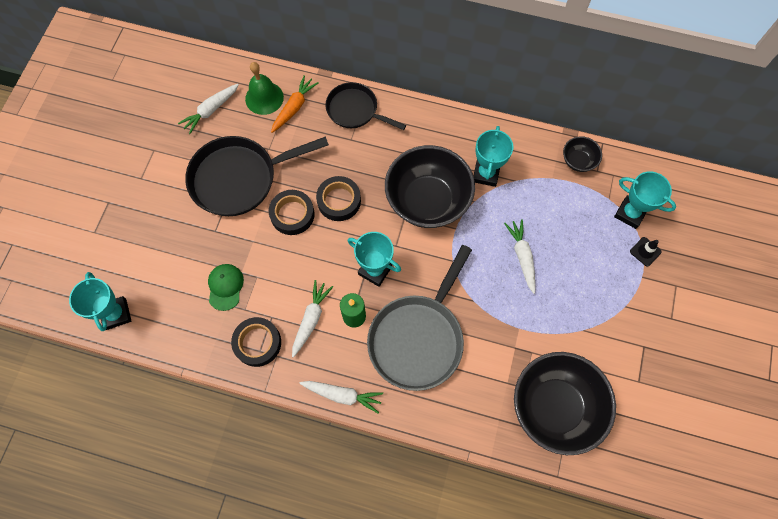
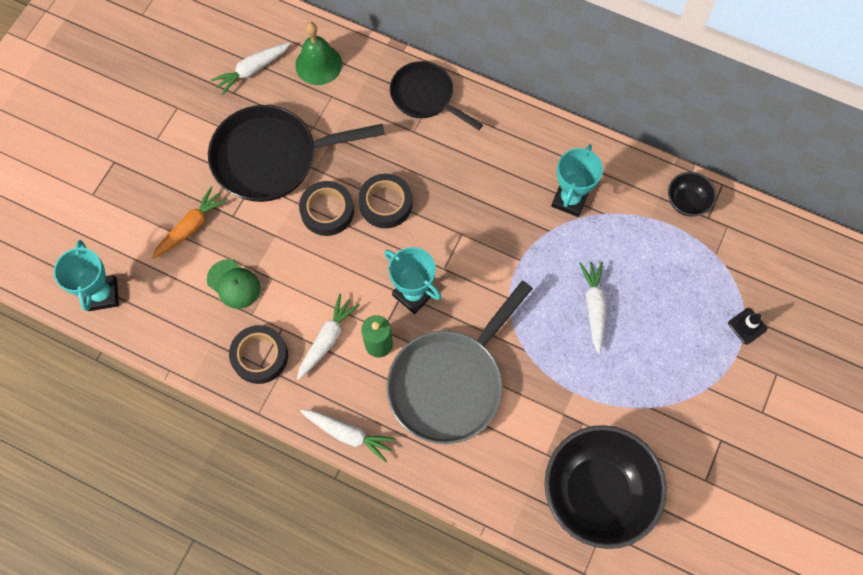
camera: 10 degrees right, 0 degrees up
green cap [208,264,244,311] -> green cap turned 120 degrees clockwise [207,259,260,309]
orange carrot [271,75,319,133] -> orange carrot moved to [152,186,227,259]
black bowl [385,145,475,228] -> none
turquoise trophy [614,171,676,229] -> none

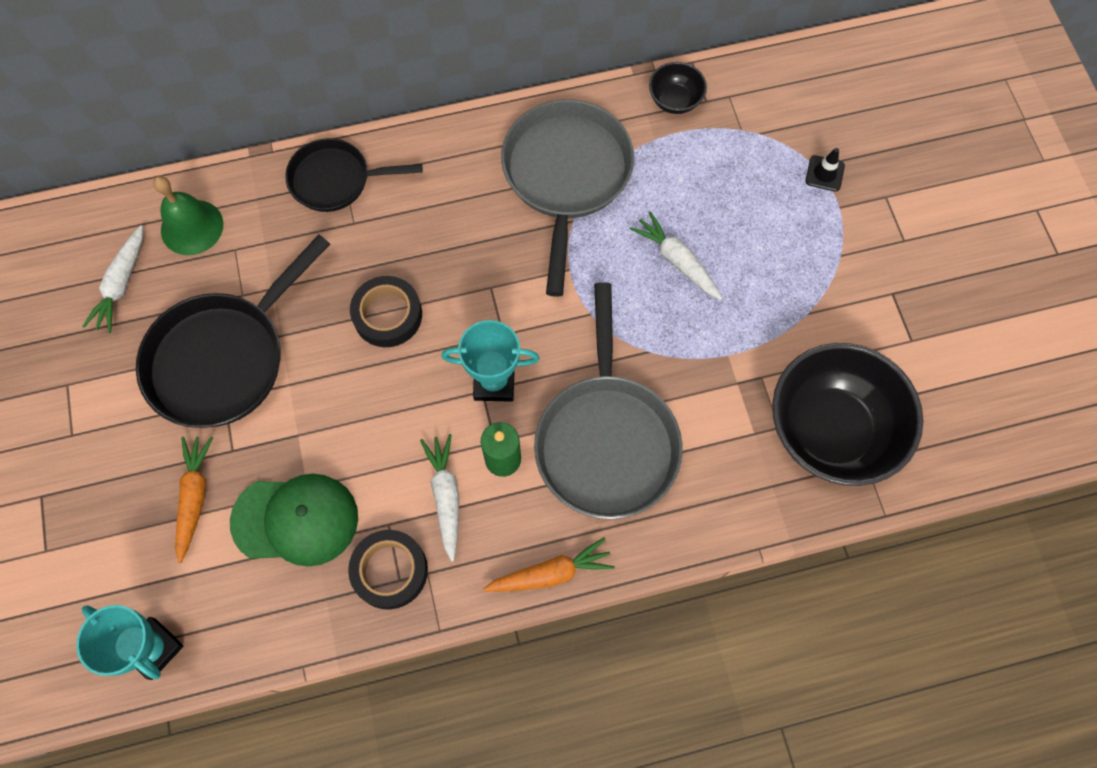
camera: 40 degrees left, 0 degrees up
green cap [207,259,260,309] -> green cap [230,474,358,567], size x1.62
black tape [299,181,354,236] -> none
white carrot [300,410,396,462] -> orange carrot [483,537,615,592]
turquoise trophy [551,144,603,217] -> grey pan [501,100,634,297]

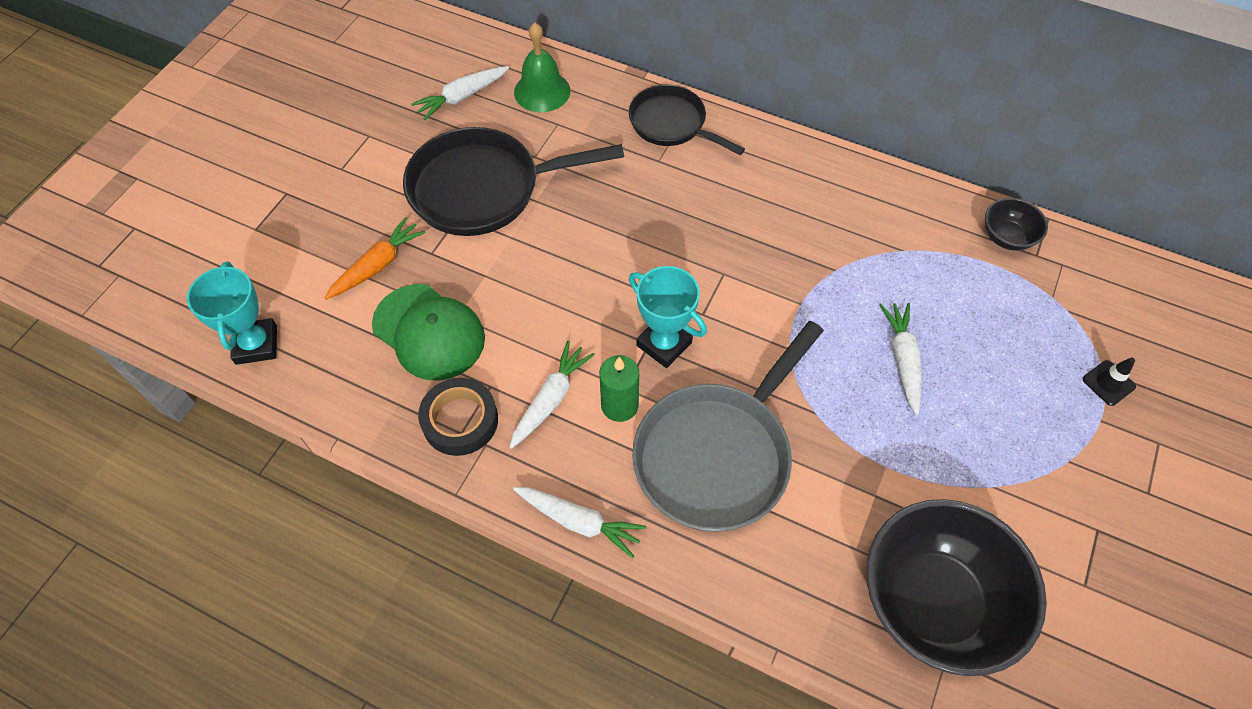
camera: 40 degrees right, 10 degrees down
black tape [350,276,422,347] -> none
orange carrot [483,537,615,592] -> white carrot [513,487,646,558]
grey pan [501,100,634,297] -> none

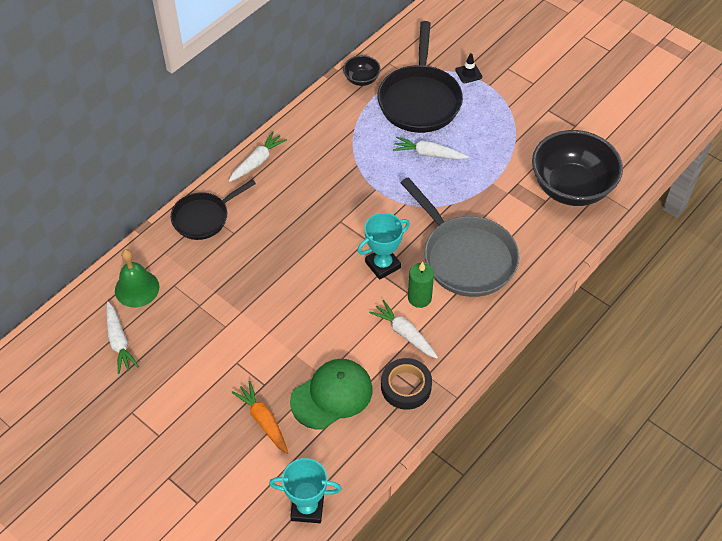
camera: 75 degrees left, 5 degrees down
black pan [403,127,624,236] -> black pan moved to [377,21,463,133]
white carrot [513,487,646,558] -> white carrot moved to [229,132,287,182]

